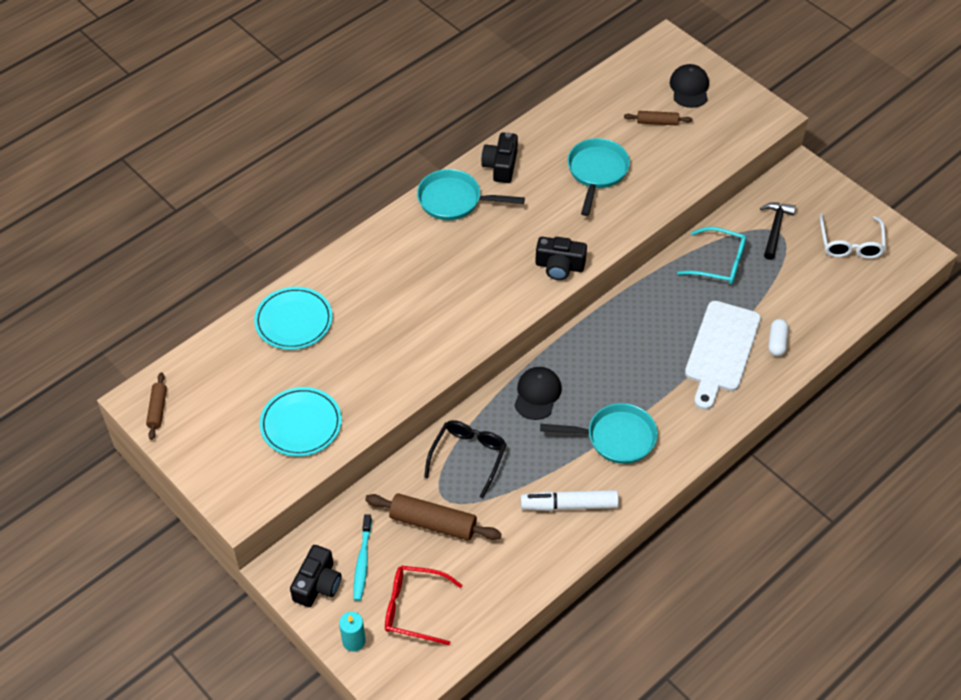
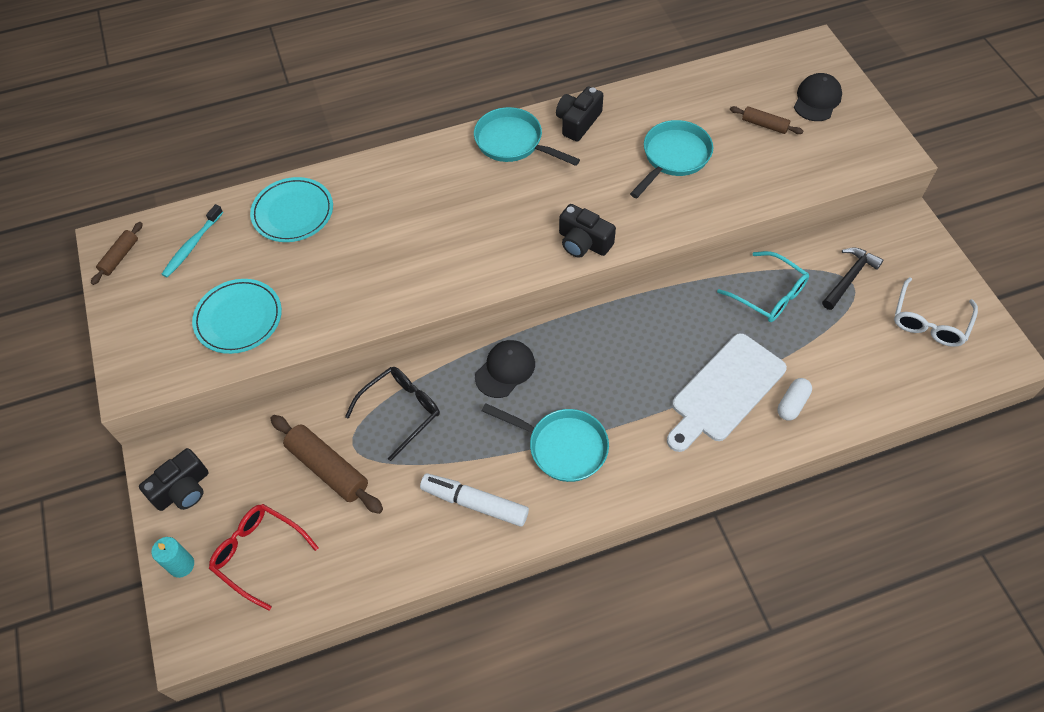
camera: 25 degrees right, 5 degrees up
turquoise toothbrush [354,514,372,601] -> turquoise toothbrush moved to [162,204,223,278]

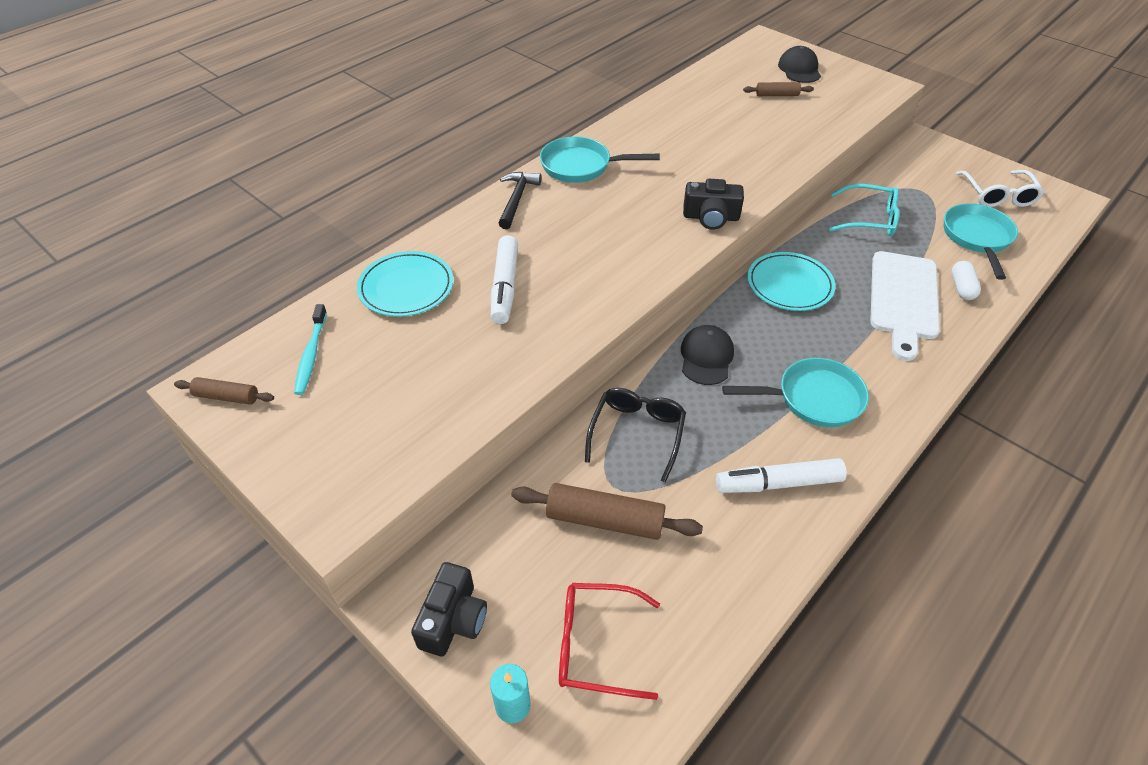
camera: 30 degrees left, 10 degrees down
brown rolling pin [91,222,143,285] -> brown rolling pin turned 75 degrees counterclockwise [174,377,274,405]
turquoise plate [192,279,282,354] -> turquoise plate moved to [747,252,835,311]
black camera [556,87,603,142] -> none
turquoise pan [630,120,713,198] -> turquoise pan moved to [944,203,1018,280]
black hammer [822,247,883,310] -> black hammer moved to [498,172,542,229]
none -> white marker [491,235,518,324]

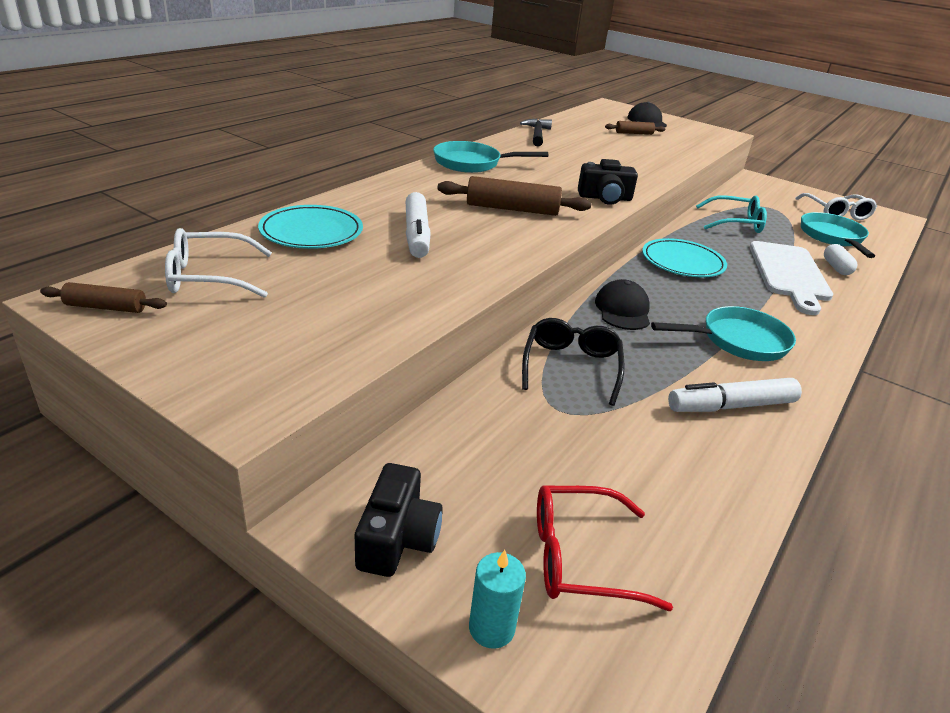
camera: 10 degrees left, 15 degrees down
turquoise toothbrush [294,304,327,395] -> white glasses [165,228,272,298]
black hammer [498,172,542,229] -> black hammer moved to [520,119,552,147]
brown rolling pin [512,483,703,540] -> brown rolling pin moved to [437,176,591,216]

